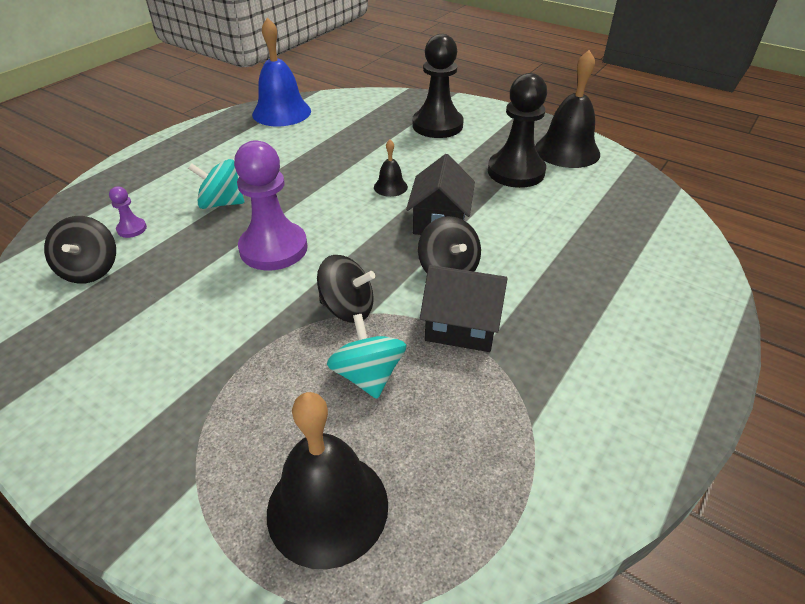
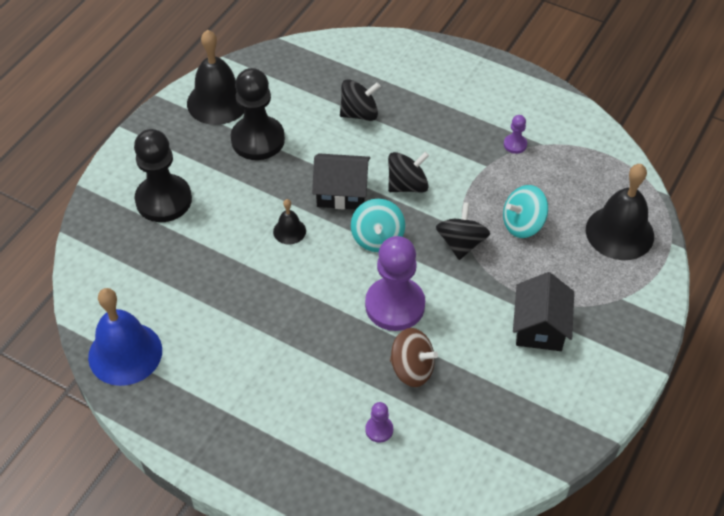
camera: 95 degrees left, 10 degrees up
black spinning top [44,216,116,283] -> black spinning top moved to [340,79,380,121]
turquoise spinning top [188,159,244,209] -> turquoise spinning top moved to [351,199,405,252]
black house [420,265,508,352] -> black house moved to [513,272,574,351]
none -> brown spinning top [390,328,438,387]
none -> purple pawn [504,115,527,154]

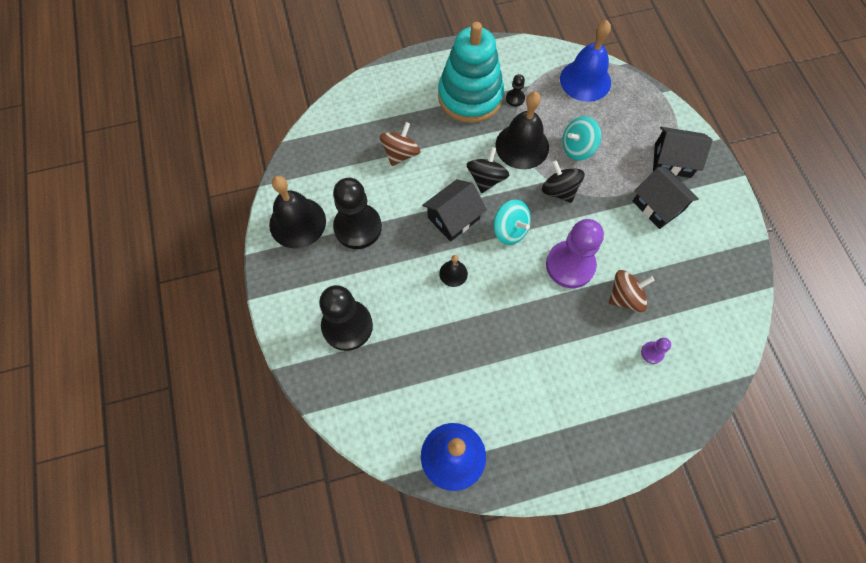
camera: 45 degrees left, 15 degrees up
black spinning top [340,79,380,121] -> brown spinning top [380,122,420,166]
turquoise spinning top [503,185,548,238] -> turquoise spinning top turned 45 degrees clockwise [562,116,601,160]
purple pawn [504,115,527,154] -> black pawn [506,74,525,106]
black bell [586,164,654,260] -> black bell moved to [496,92,549,169]
none -> turquoise stacking toy [438,22,504,123]
none -> blue bell [560,20,611,102]
none -> black house [653,127,713,178]

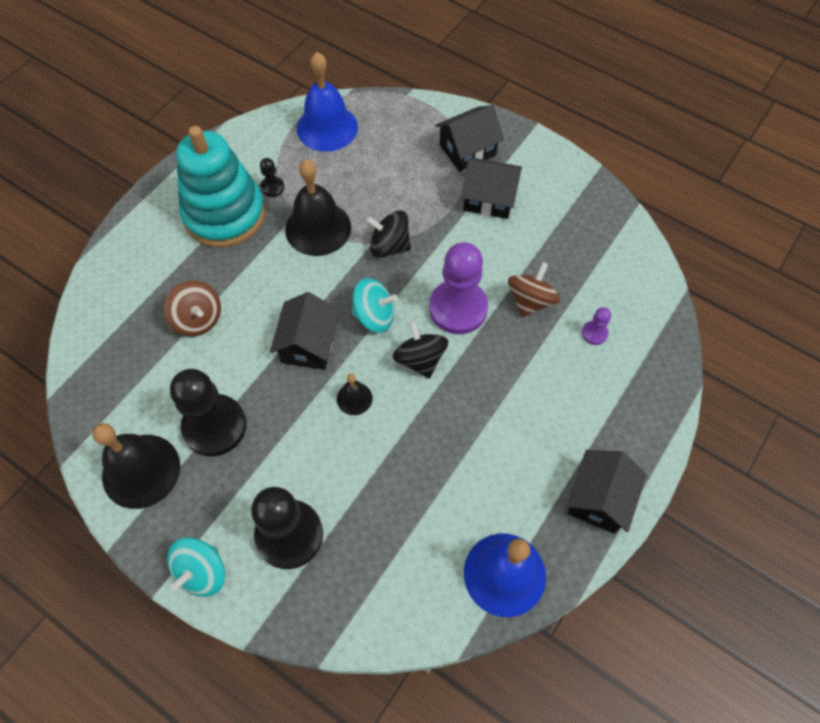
camera: 40 degrees left, 5 degrees down
brown spinning top [380,122,420,166] -> brown spinning top turned 150 degrees clockwise [164,280,221,337]
black spinning top [467,147,510,193] -> black spinning top moved to [393,320,448,378]
turquoise spinning top [562,116,601,160] -> turquoise spinning top moved to [167,538,225,597]
none -> black house [566,450,647,534]

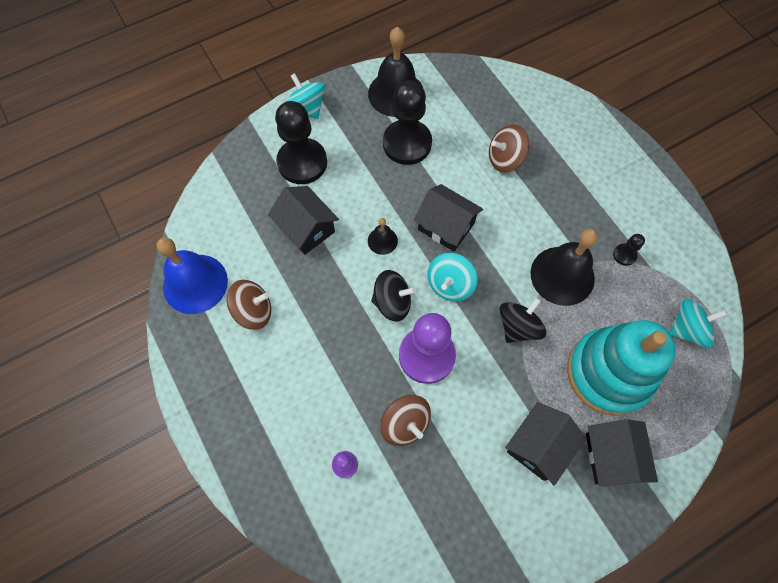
camera: 115 degrees right, 5 degrees up
turquoise stacking toy [176,126,265,248] -> turquoise stacking toy moved to [567,320,676,416]
blue bell [297,52,358,152] -> turquoise spinning top [669,299,727,348]
black house [566,450,647,534] -> black house moved to [268,186,339,255]
none -> brown spinning top [227,280,271,330]

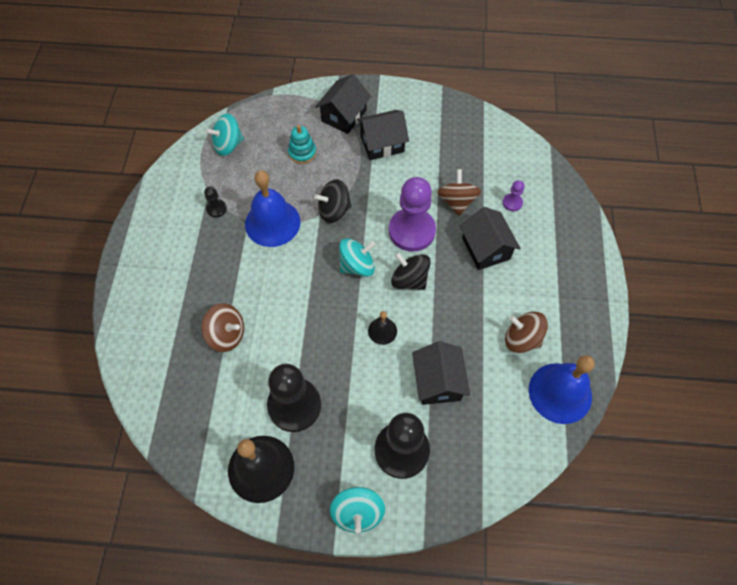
camera: 145 degrees left, 5 degrees down
black house [414,184,483,252] -> black house moved to [460,207,521,270]
black bell [531,228,598,306] -> blue bell [245,170,300,247]
turquoise stacking toy [567,320,676,416] -> turquoise stacking toy [288,125,316,164], size x0.42
turquoise spinning top [669,299,727,348] -> turquoise spinning top turned 45 degrees counterclockwise [205,114,244,156]

